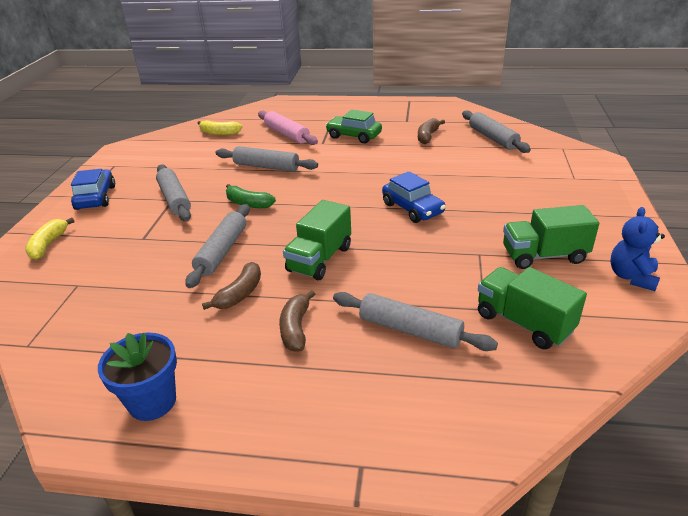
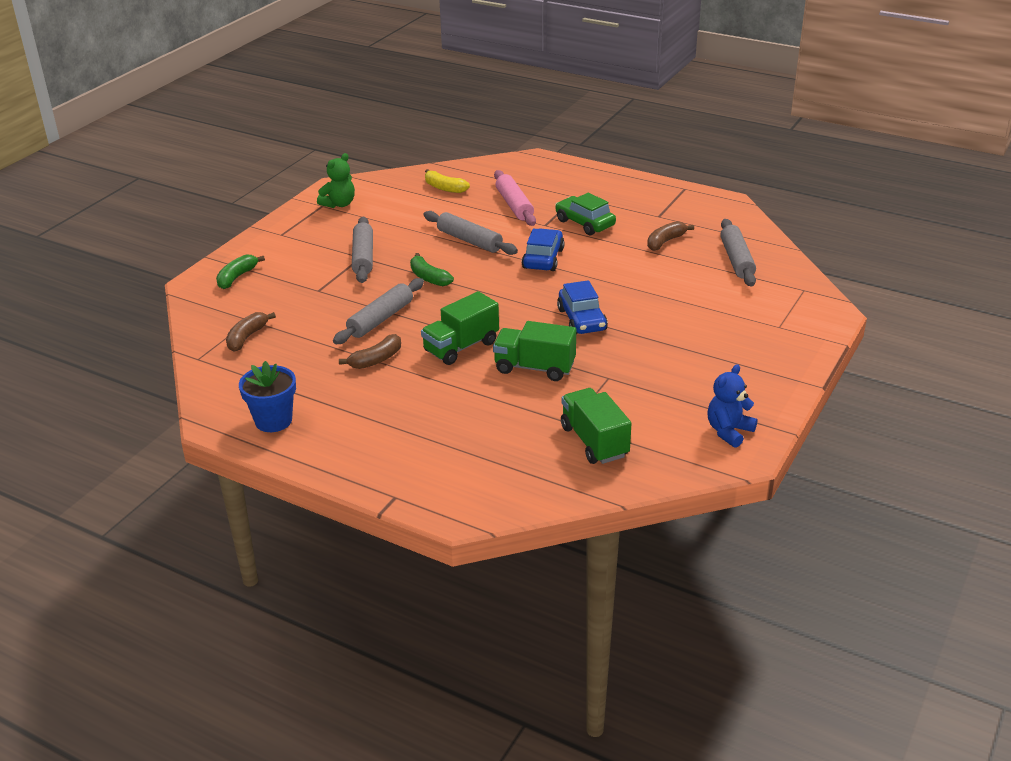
camera: 20 degrees right, 0 degrees up
yellow banana [25,218,75,260] -> green banana [216,254,265,289]
blue car [71,169,115,210] -> blue car moved to [522,228,565,271]
brown banana [279,290,315,352] -> brown banana moved to [226,312,276,352]
grey rolling pin [333,292,498,351] -> none
green truck [503,205,599,269] -> green truck moved to [493,321,576,381]
none -> green teddy bear [317,153,355,208]

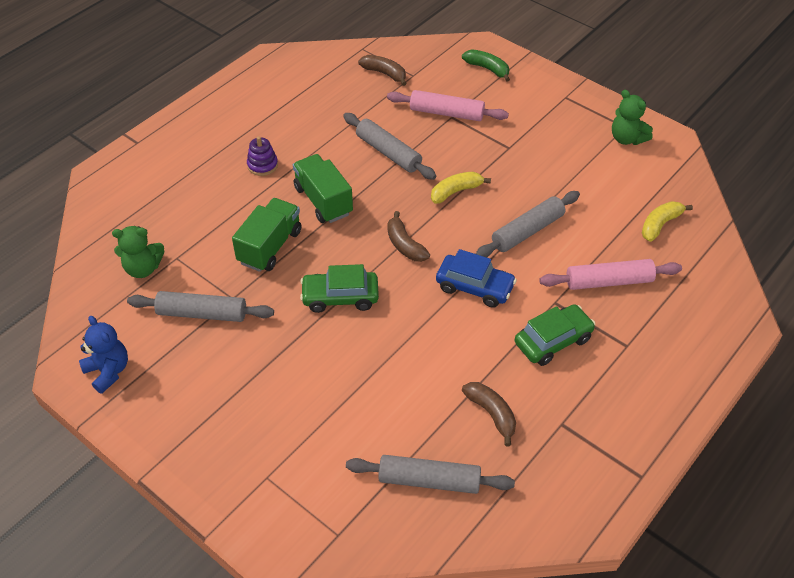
camera: 100 degrees right, 15 degrees up
blue flower pot [239,361,296,432] -> none
brown banana [339,334,401,369] -> brown banana moved to [387,211,430,262]
grey rolling pin [352,217,373,283] -> grey rolling pin moved to [127,291,274,322]
green banana [410,253,454,286] -> yellow banana [431,172,491,204]
blue car [557,280,608,334] -> green car [300,264,379,313]
green truck [561,388,631,464] -> green teddy bear [112,226,165,278]
none -> purple stacking toy [247,136,278,176]
none -> pink rolling pin [387,90,509,121]

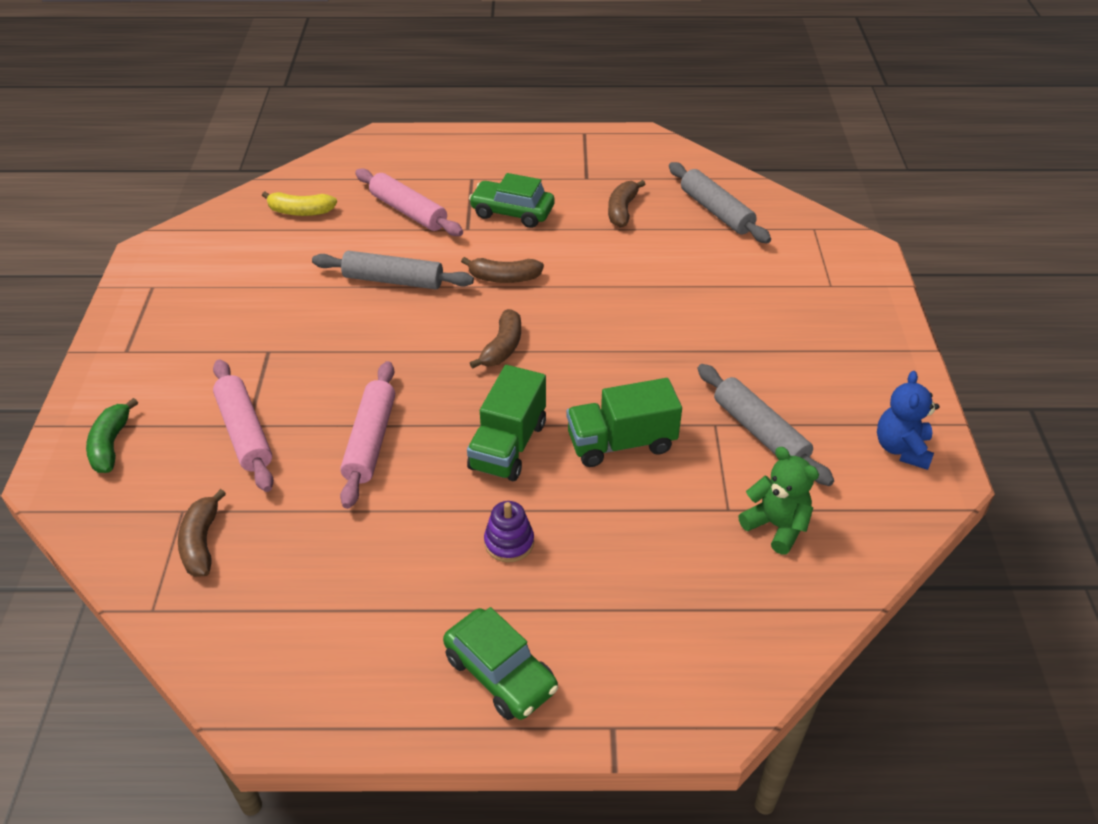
camera: 130 degrees left, 5 degrees down
green car [300,264,379,313] -> green car moved to [443,607,558,720]
grey rolling pin [343,113,436,180] -> pink rolling pin [340,361,395,509]
yellow banana [431,172,491,204] -> none
blue car [436,249,517,308] -> brown banana [461,257,544,283]
green teddy bear [612,90,653,145] -> none

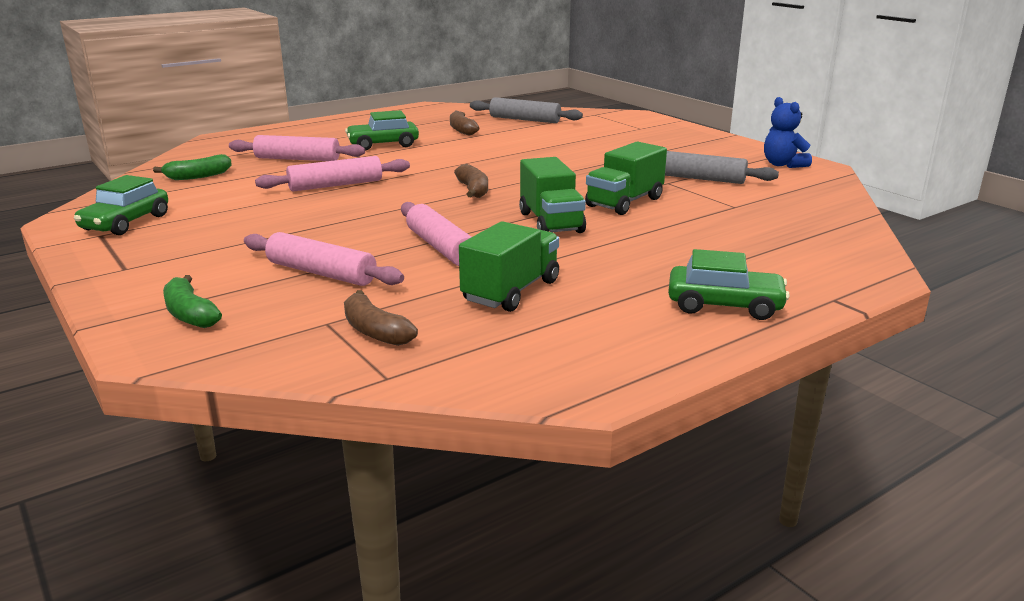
camera: 35 degrees left, 20 degrees down
yellow banana [262,191,337,216] -> green banana [153,154,231,180]
grey rolling pin [312,251,474,289] -> pink rolling pin [255,156,410,192]
brown banana [461,257,544,283] -> none
purple stacking toy [484,501,534,563] -> none
green teddy bear [738,447,819,555] -> none
none -> green car [74,175,168,235]
none -> green truck [459,221,559,312]

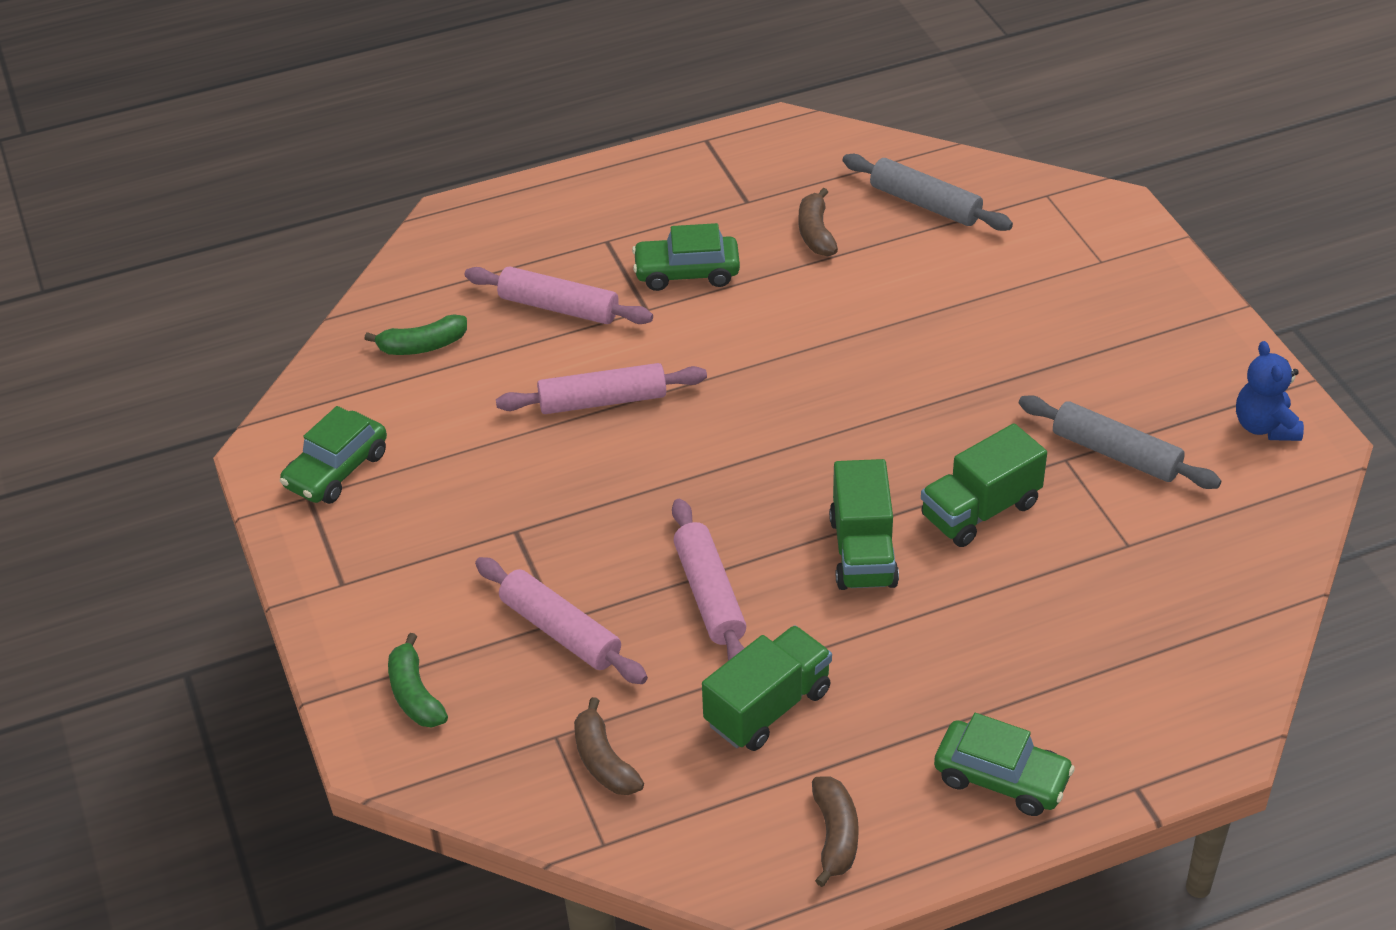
camera: 15 degrees right, 20 degrees up
brown banana [454,164,488,198] -> brown banana moved to [812,776,859,887]

